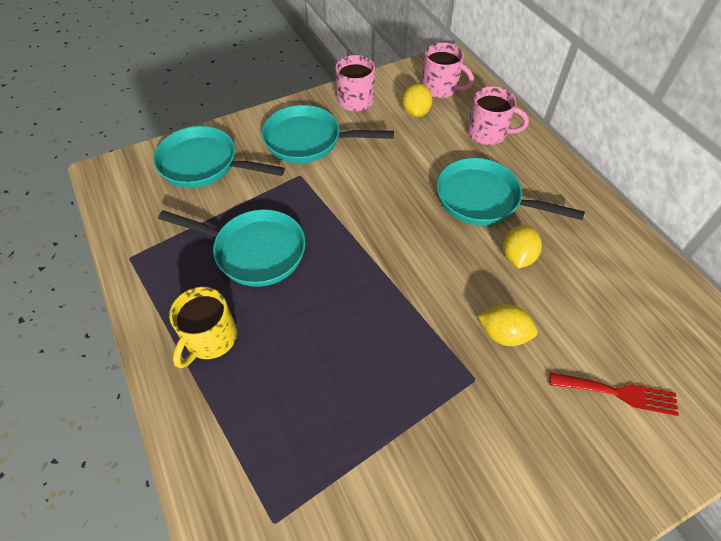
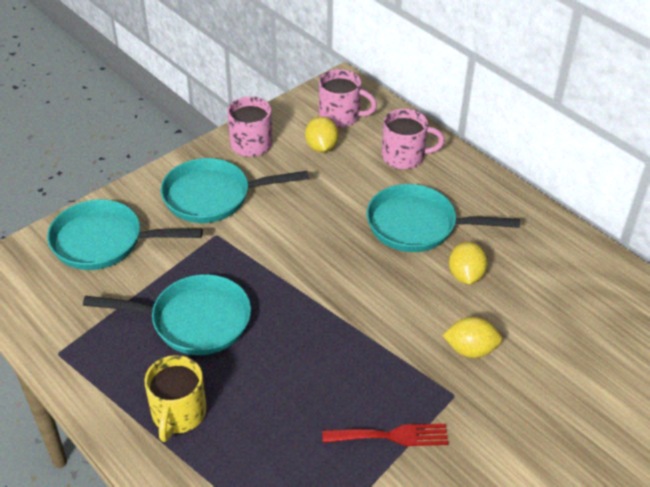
camera: 15 degrees left, 10 degrees down
red fork [550,372,679,416] -> red fork moved to [322,424,449,446]

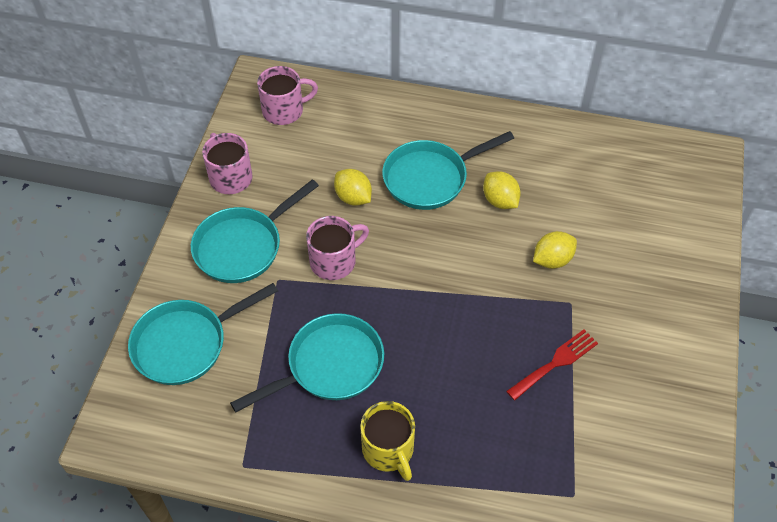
camera: 35 degrees left, 10 degrees up
yellow lemon [305,116,339,153] -> yellow lemon moved to [334,169,372,205]
pink mug [381,109,445,169] -> pink mug moved to [306,216,369,280]

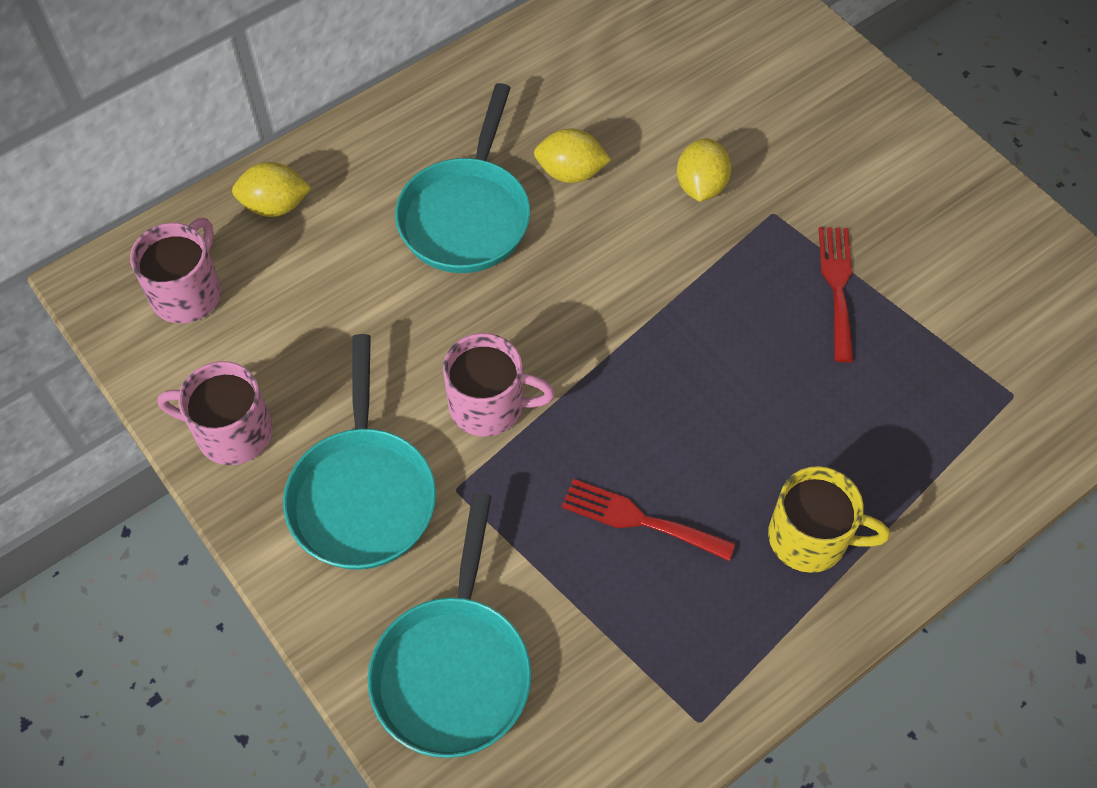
camera: 50 degrees left, 5 degrees up
turquoise pan [230,313,384,412] -> red fork [561,479,736,561]
pink mug [306,216,369,280] -> pink mug turned 90 degrees clockwise [443,333,555,437]
yellow lemon [334,169,372,205] -> yellow lemon moved to [232,162,311,217]

